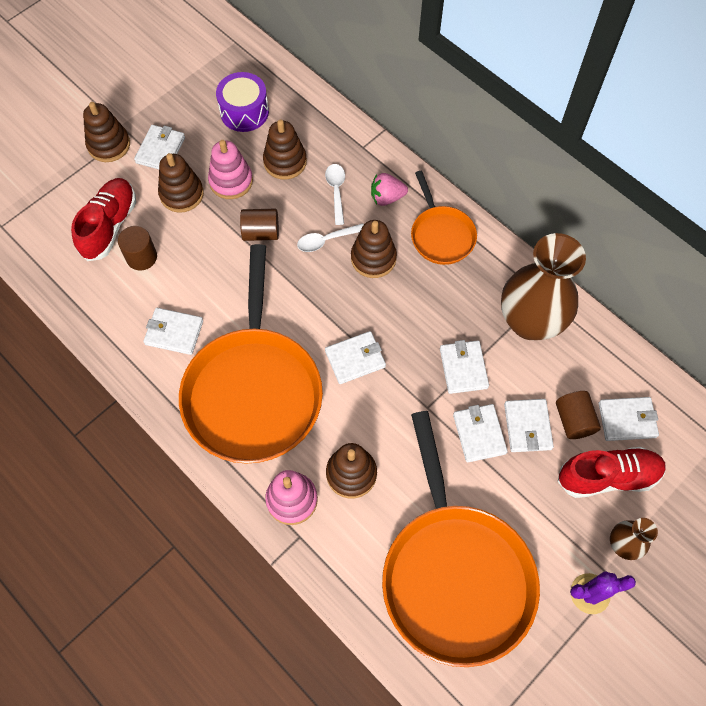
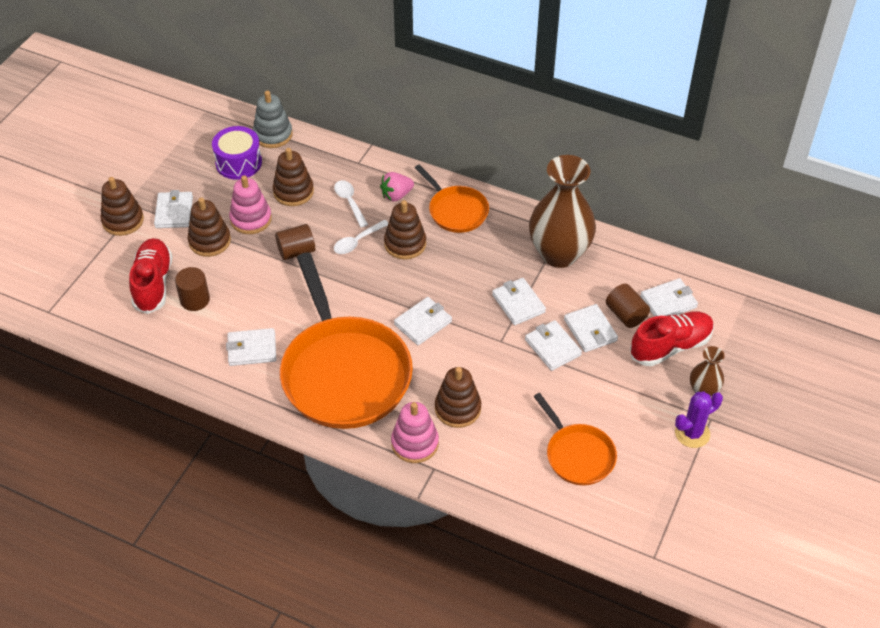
camera: 20 degrees left, 15 degrees down
orange pan [382,411,540,667] -> orange pan [534,393,617,485], size x0.51
none -> grey stacking toy [253,91,293,148]

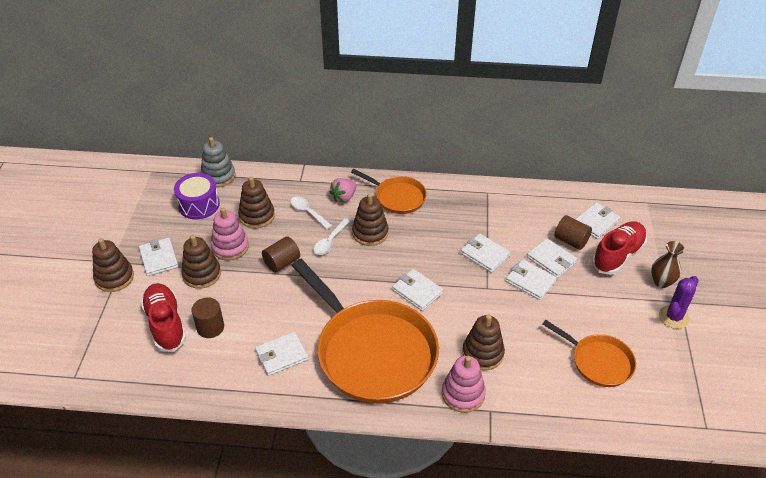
camera: 20 degrees left, 5 degrees down
white wallet [394,297,452,345] -> white wallet turned 75 degrees counterclockwise [392,269,443,311]
brown vase [529,155,596,268] -> none

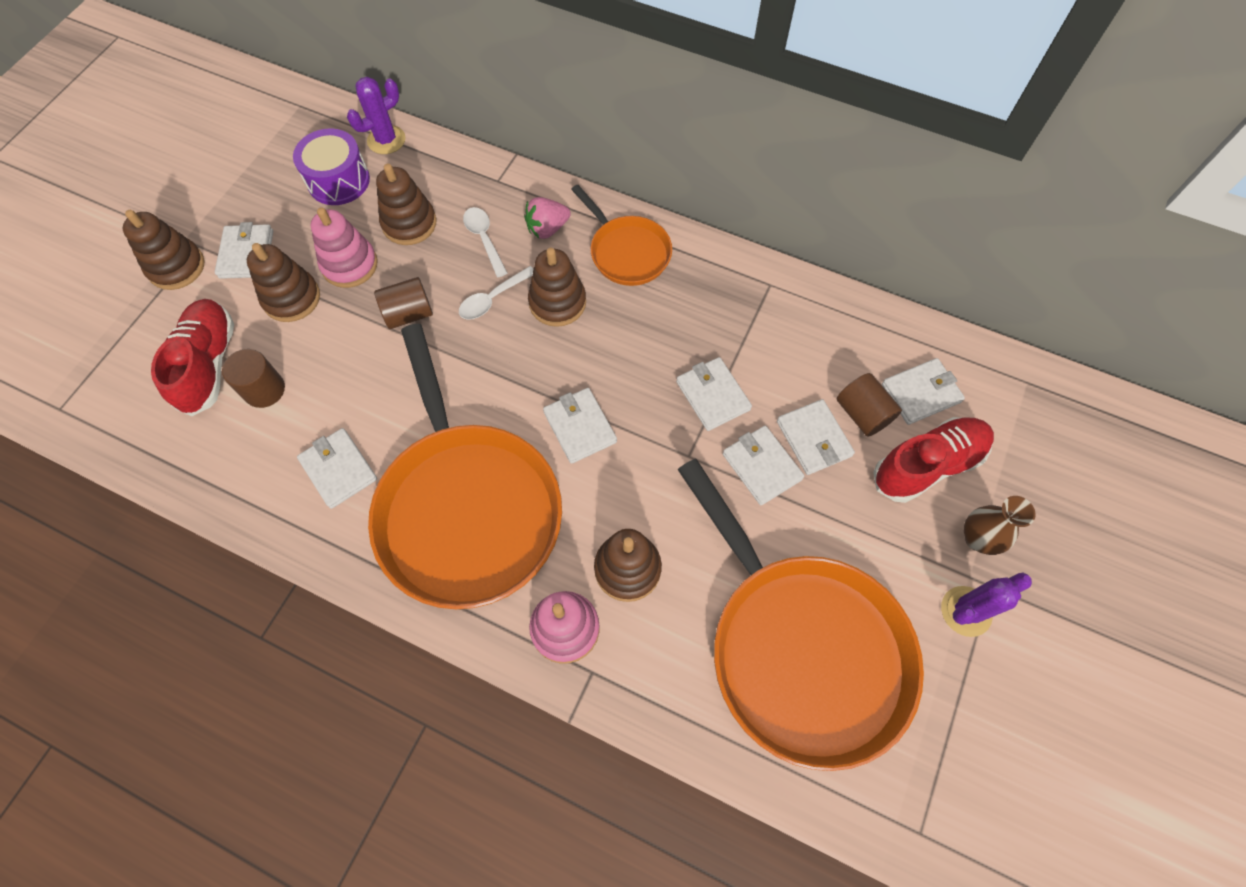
camera: 20 degrees right, 20 degrees up
grey stacking toy [200,137,235,188] -> purple cactus [347,77,405,154]
white wallet [255,332,308,376] -> white wallet turned 60 degrees clockwise [297,428,377,509]
orange pan [542,320,636,387] -> orange pan [678,459,924,771], size x1.98

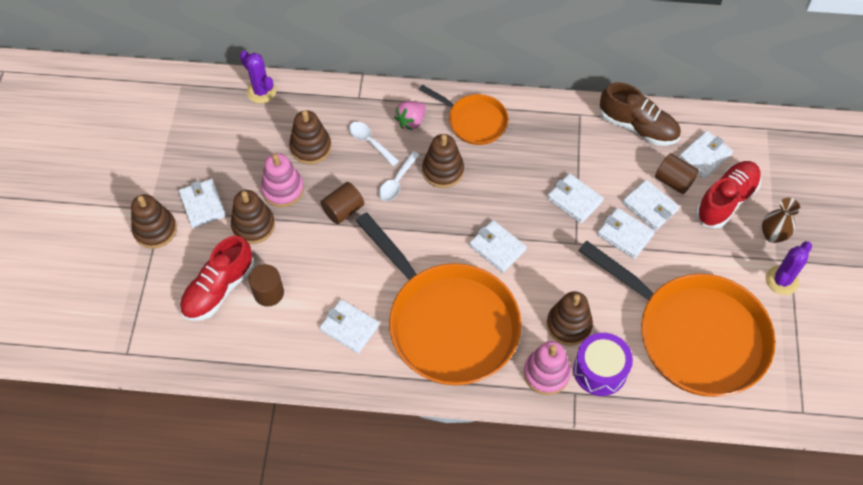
camera: 20 degrees left, 5 degrees down
red shoe [151,299,234,416] -> red shoe turned 120 degrees counterclockwise [180,236,255,321]
purple drum [293,128,370,205] -> purple drum moved to [573,333,633,396]
purple cactus [347,77,405,154] -> purple cactus turned 75 degrees counterclockwise [240,51,276,103]
none -> brown shoe [600,82,681,146]

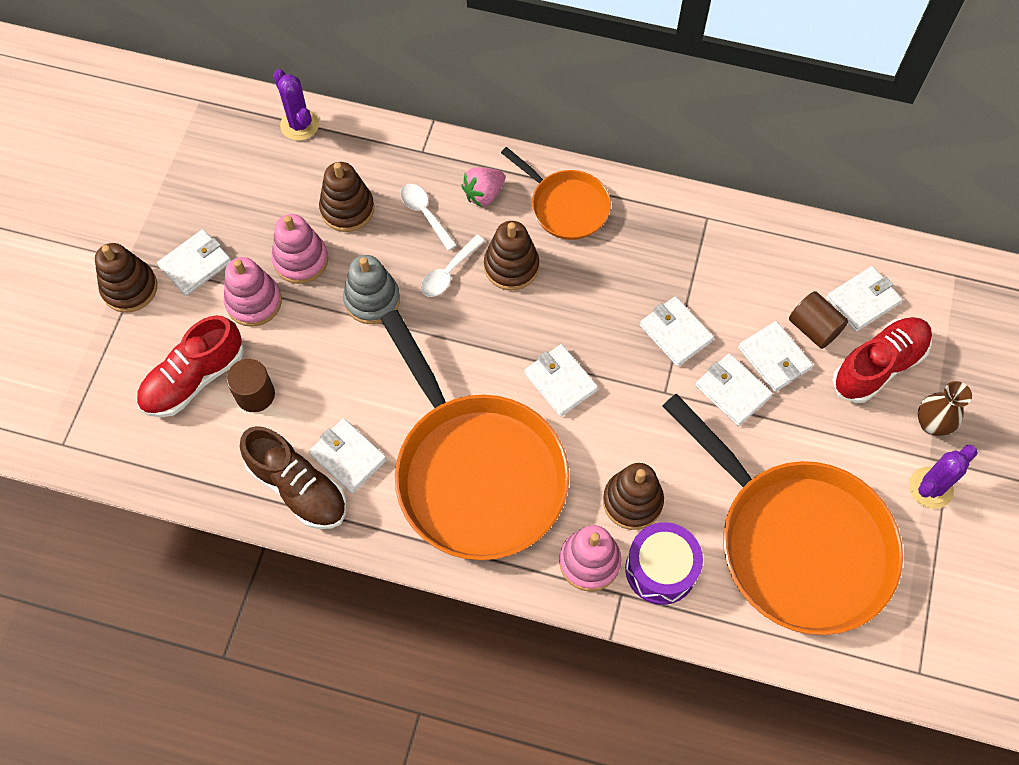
camera: 10 degrees right, 5 degrees up
white wallet [179,179,226,228] -> white wallet turned 60 degrees clockwise [157,229,231,296]
brown stacking toy [231,190,275,244] -> pink stacking toy [224,257,282,327]
brown cylinder [321,182,364,224] -> grey stacking toy [343,255,400,324]
brown shoe [600,82,681,146] -> brown shoe moved to [240,426,347,529]

